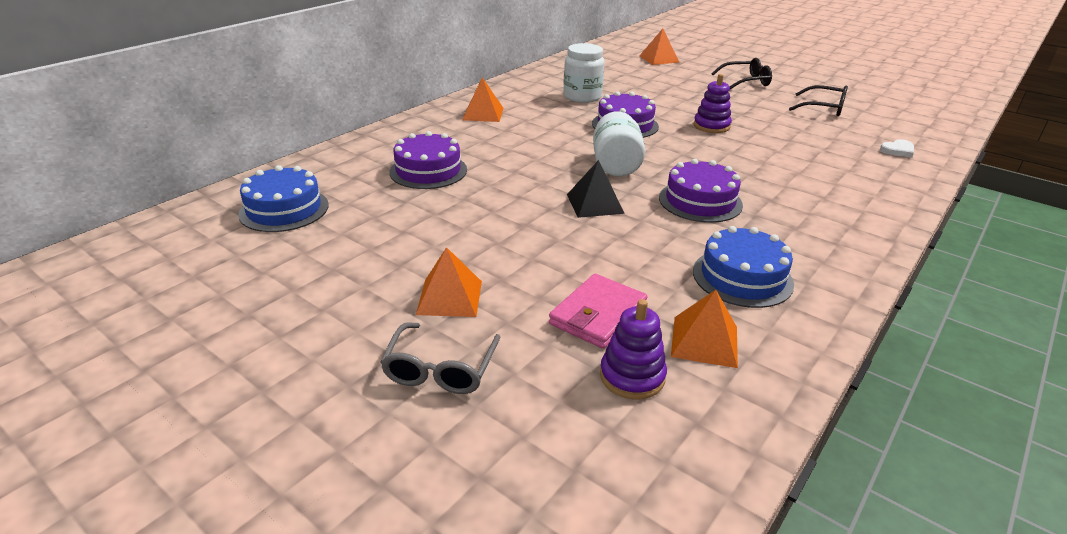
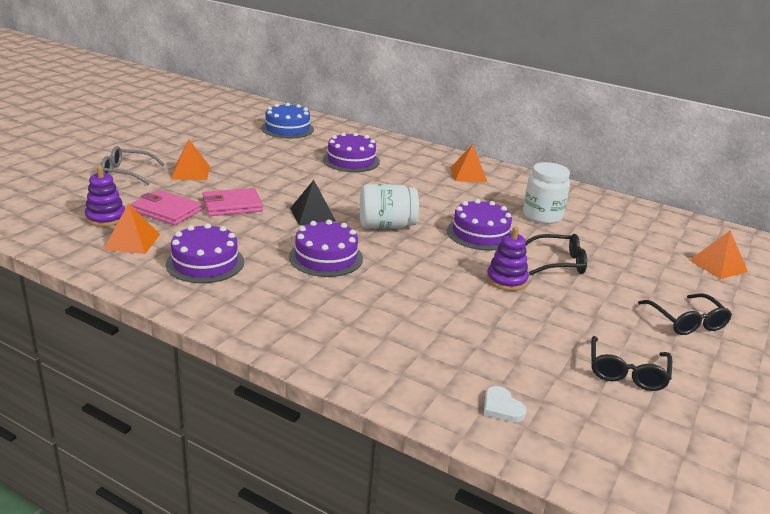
camera: 80 degrees right, 5 degrees down
blue cake [693,226,794,308] -> purple cake [166,223,244,283]
none -> pink wallet [202,188,263,216]
none -> black glasses [525,234,587,275]

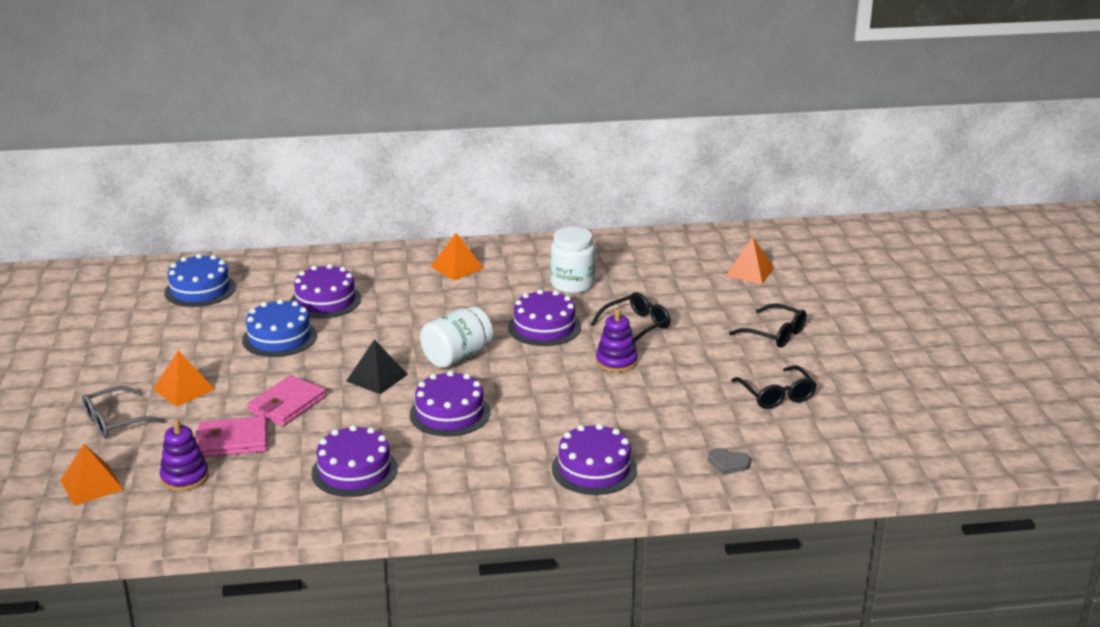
camera: 35 degrees left, 0 degrees up
orange pyramid [103,203,160,254] -> orange pyramid moved to [60,444,124,506]
white heart [484,386,527,422] -> grey heart [708,448,751,475]
none -> blue cake [242,299,317,357]
none -> purple cake [552,423,637,495]

